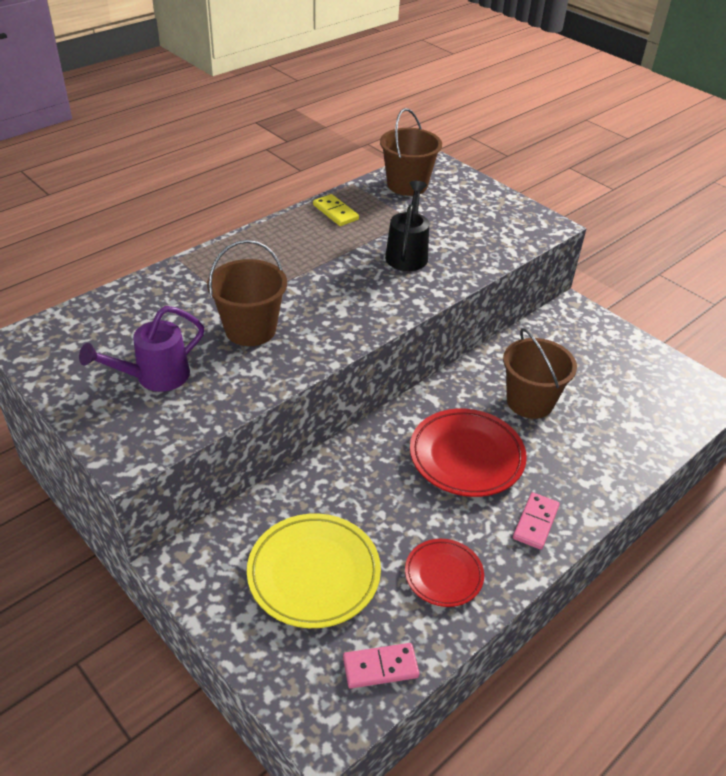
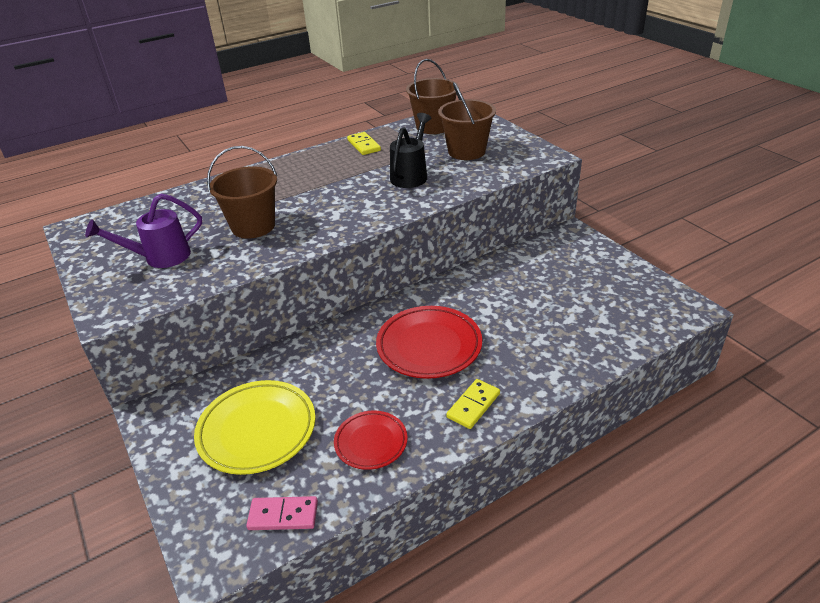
camera: 15 degrees right, 5 degrees down
brown bucket [503,328,577,419] -> brown bucket moved to [438,82,496,160]
pink domino [513,492,560,550] -> yellow domino [446,379,500,429]

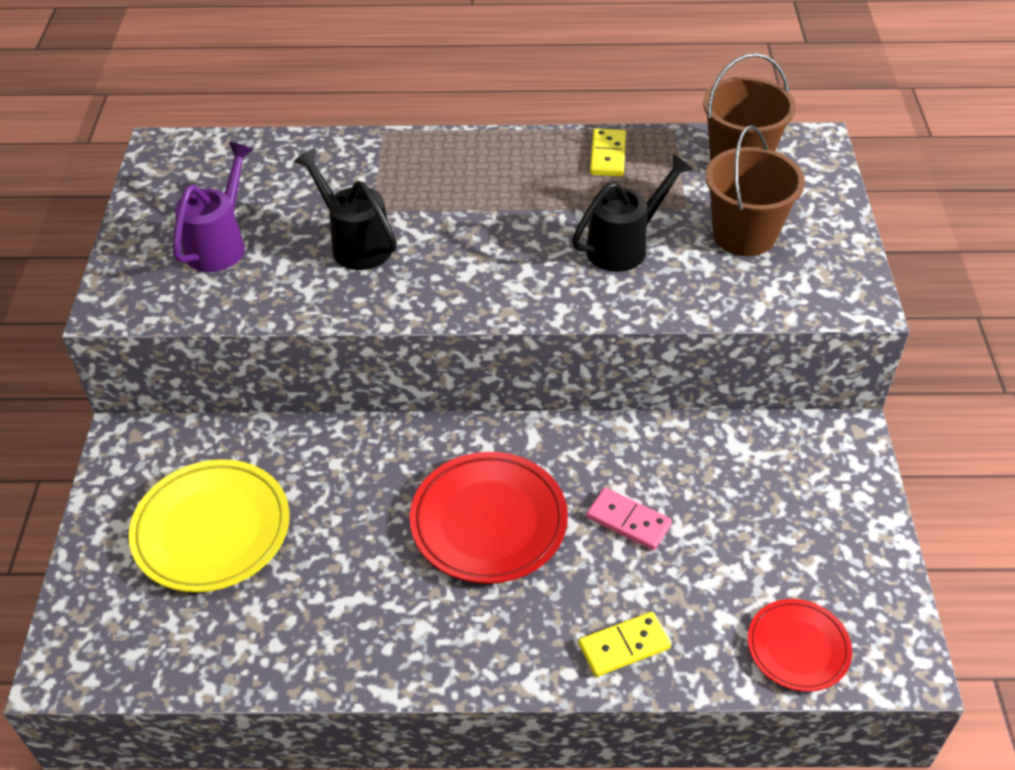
camera: 30 degrees right, 10 degrees up
purple watering can [85,193,202,268] -> purple watering can turned 105 degrees clockwise [173,142,254,272]
brown bucket [207,146,277,239] -> black watering can [294,148,397,270]
pink domino [246,496,318,530] -> pink domino moved to [586,488,672,550]
red plate [334,411,407,470] -> red plate moved to [748,599,852,692]
yellow domino [446,379,500,429] -> yellow domino moved to [578,612,671,677]

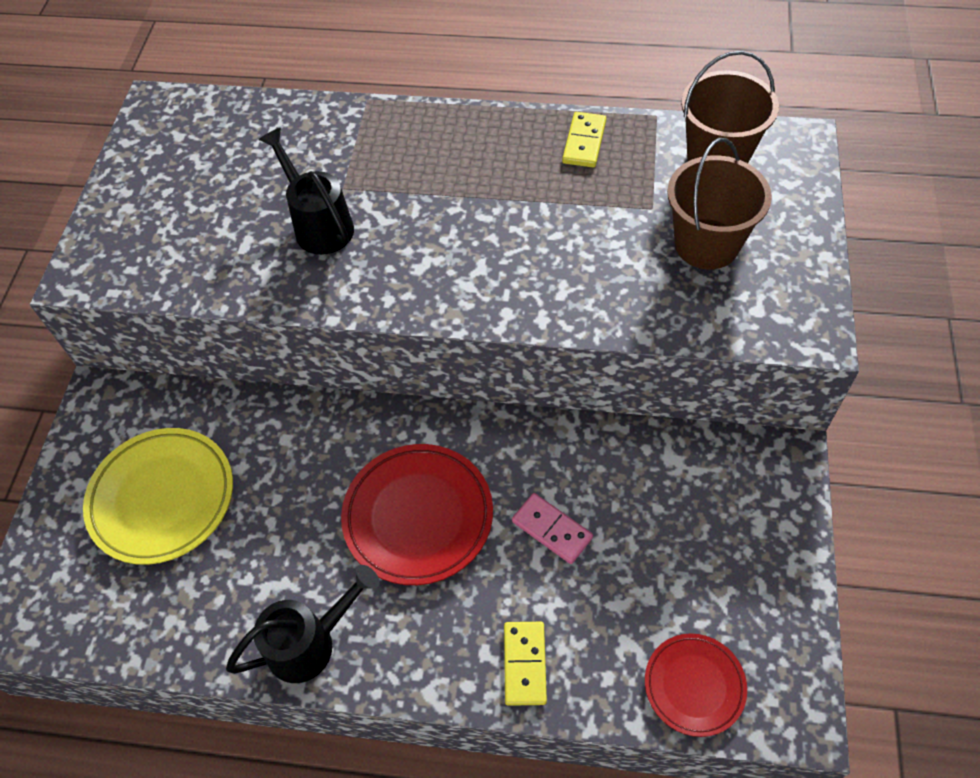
camera: 10 degrees right, 10 degrees up
purple watering can [173,142,254,272] -> none
black watering can [572,154,693,272] -> black watering can moved to [226,565,380,683]
yellow domino [578,612,671,677] -> yellow domino turned 75 degrees counterclockwise [504,622,547,706]

